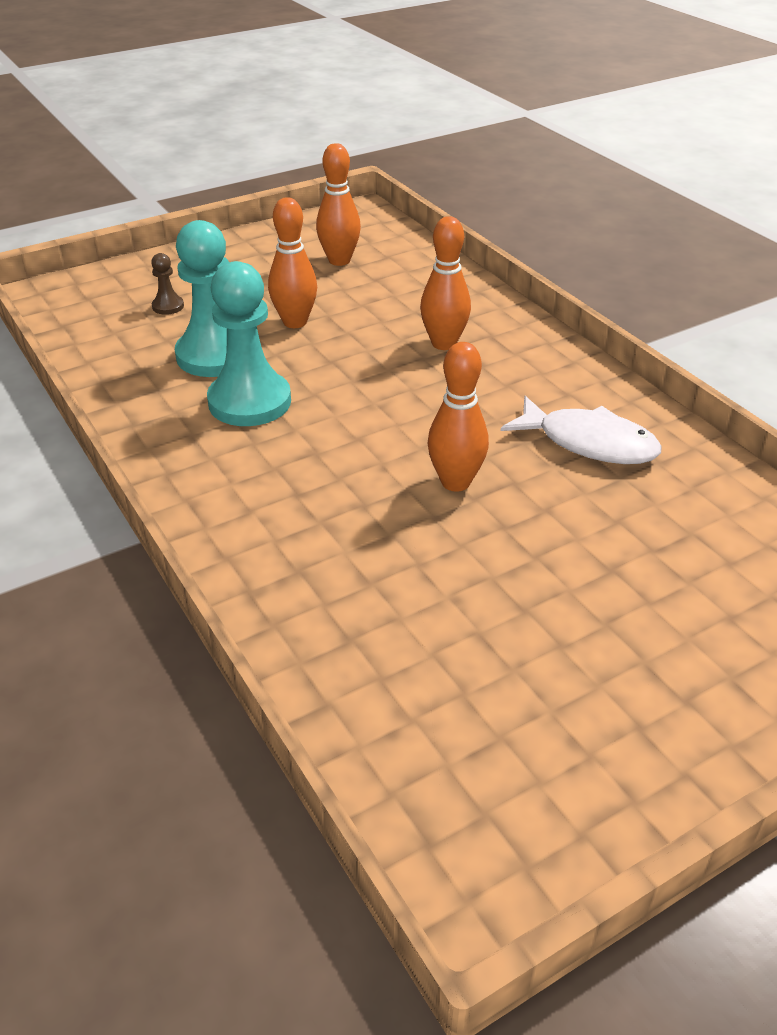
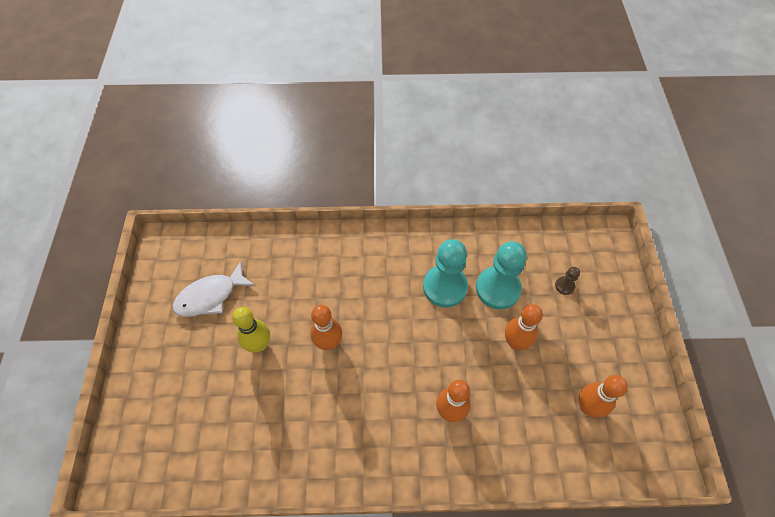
camera: 120 degrees right, 20 degrees up
white fish [501,396,661,464] -> white fish moved to [173,261,255,317]
none -> yellow bowling pin [232,307,270,352]

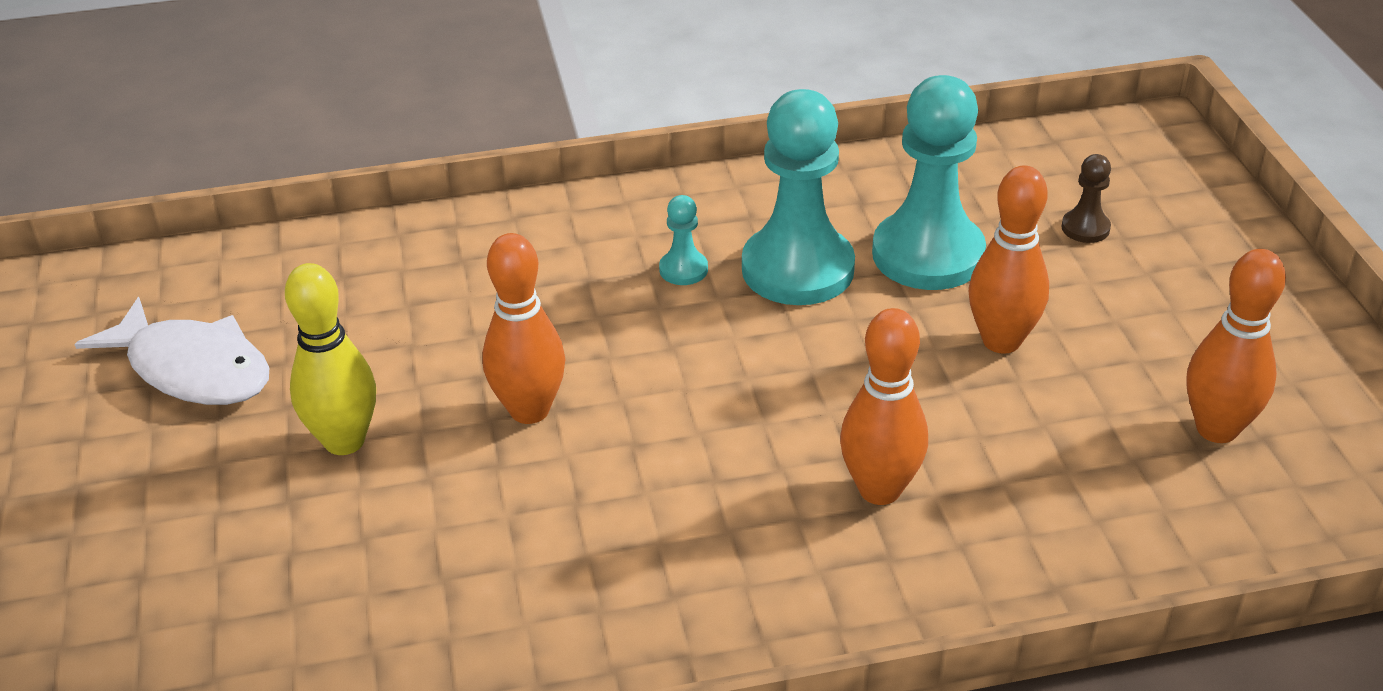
camera: 10 degrees left, 20 degrees down
white fish [173,261,255,317] -> white fish turned 105 degrees counterclockwise [74,297,269,405]
none -> turquoise pawn [659,195,708,285]

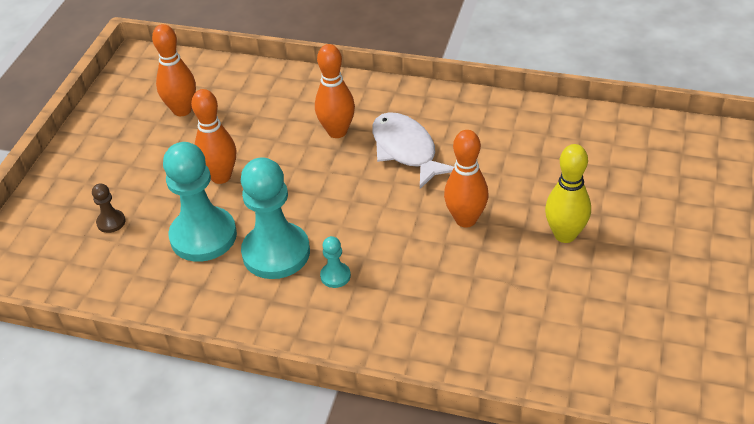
camera: 150 degrees left, 5 degrees up
white fish [74,297,269,405] -> white fish moved to [372,112,454,189]

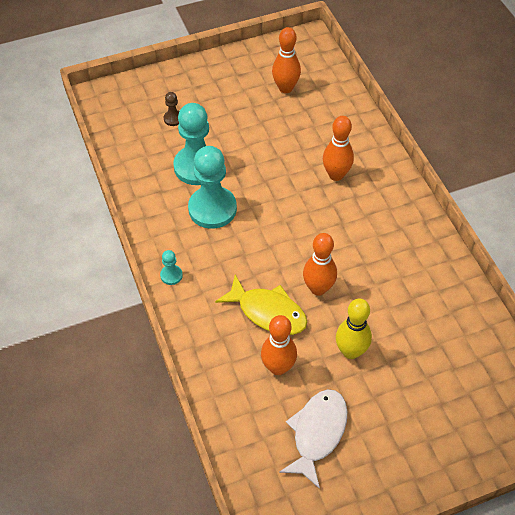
camera: 50 degrees right, 10 degrees up
orange bowling pin [191,89,236,184] -> orange bowling pin moved to [261,315,297,375]
turquoise pawn [320,236,351,288] -> turquoise pawn moved to [160,250,183,285]
white fish [372,112,454,189] -> white fish moved to [279,389,347,489]
none -> yellow fish [215,274,307,335]

